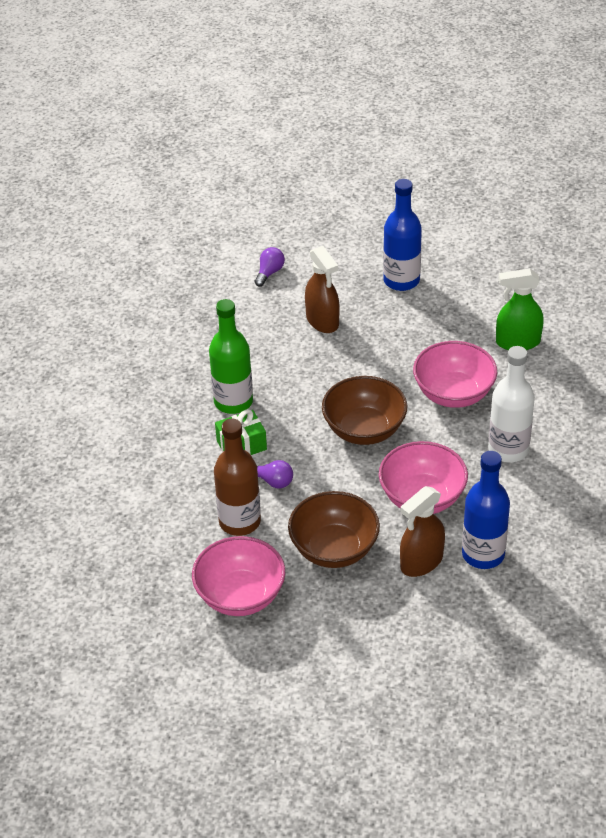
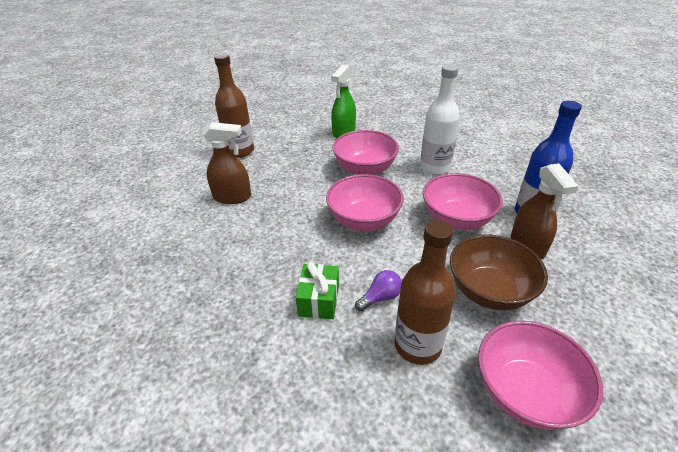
camera: 60 degrees left, 5 degrees down
green bottle [209,299,253,414] -> none
purple light bulb [255,247,285,287] -> none
brown bowl [322,376,407,445] -> pink bowl [326,174,404,231]
blue bottle [383,179,422,291] -> brown bottle [214,53,254,158]

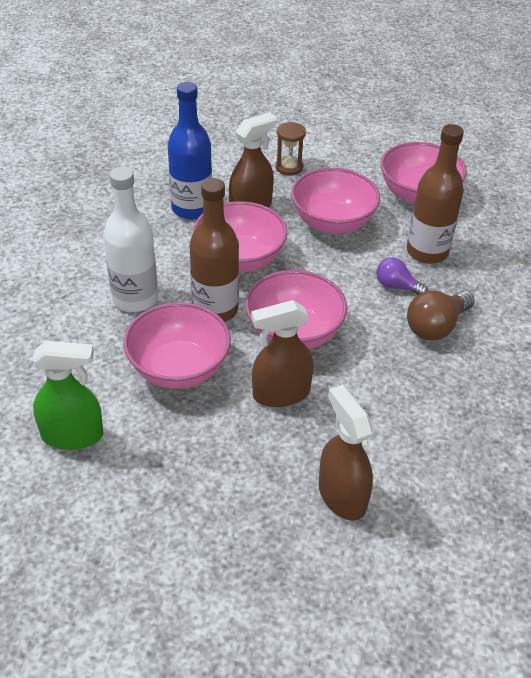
camera: 120 degrees left, 5 degrees up
brown bottle [214,53,254,158] -> brown bottle moved to [189,178,239,322]
green gift [296,262,339,319] -> brown light bulb [407,291,475,340]
brown bowl [450,234,548,310] -> pink bowl [291,168,380,234]
none -> brown spray bottle [251,300,314,407]
none -> brown hourglass [275,122,306,176]

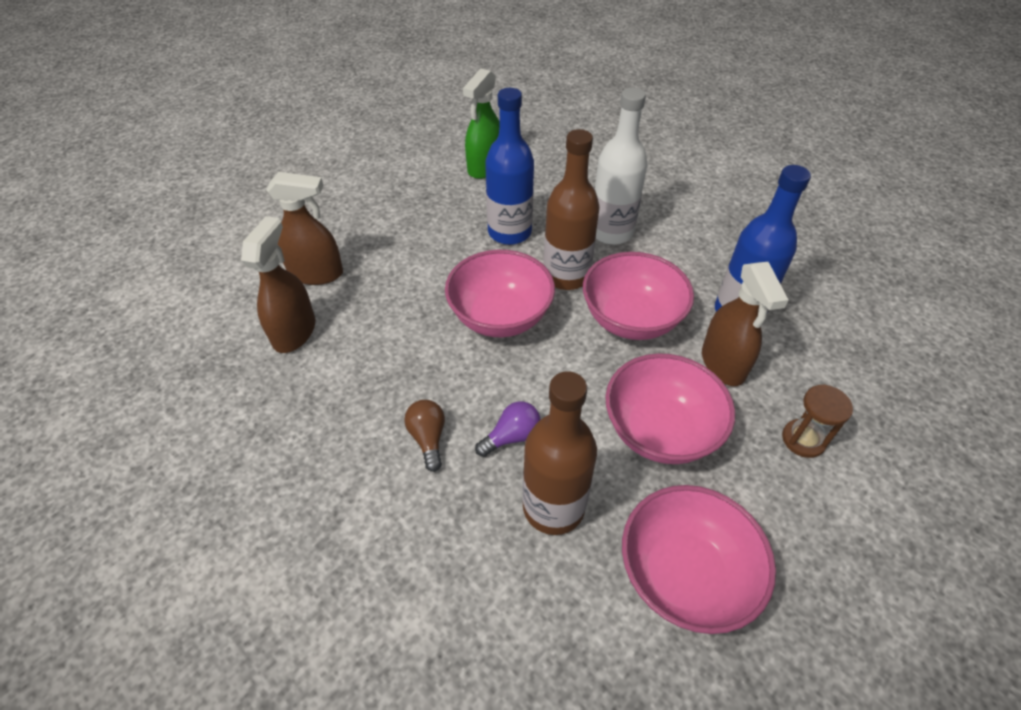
camera: 120 degrees right, 5 degrees up
pink bowl [124,302,231,389] -> blue bottle [485,88,534,245]
brown spray bottle [251,300,314,407] -> brown spray bottle moved to [241,216,315,353]
brown light bulb [407,291,475,340] -> brown light bulb [404,400,445,472], size x0.65

